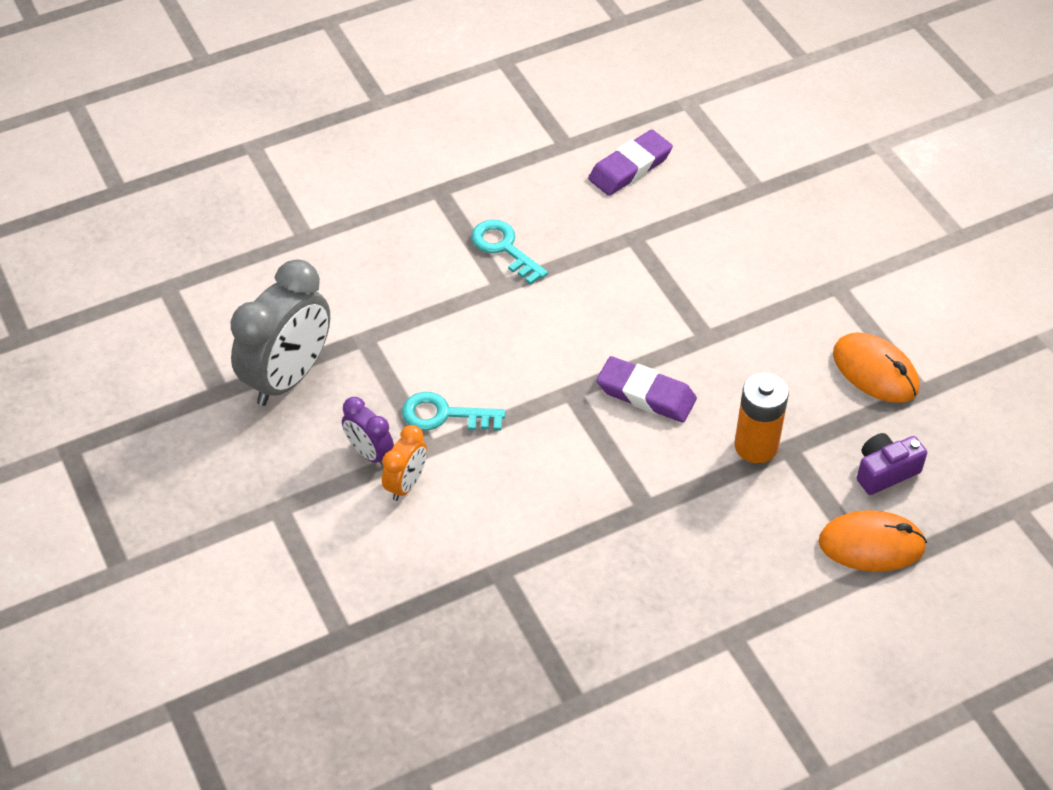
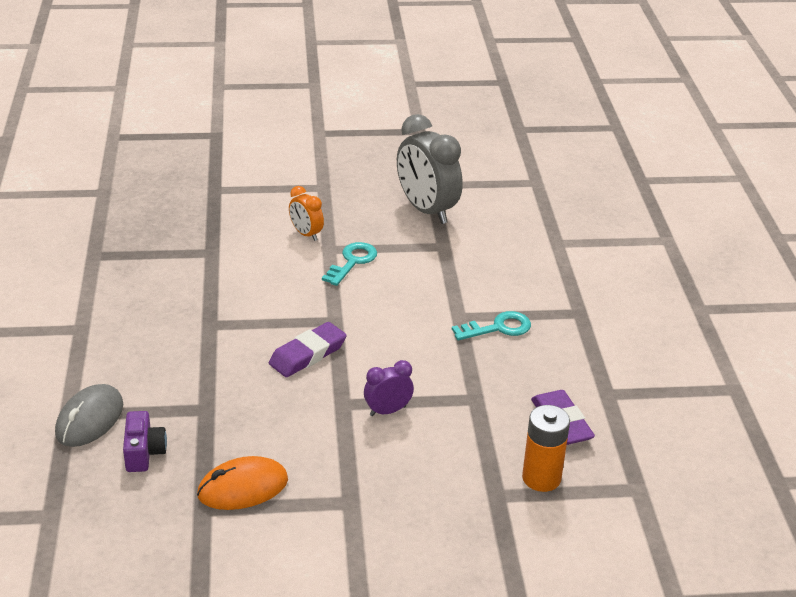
camera: 110 degrees right, 15 degrees down
purple clock [342,397,394,467] -> purple clock moved to [364,360,414,416]
orange battery [735,373,789,463] -> orange battery moved to [522,405,570,492]
orange mouse [818,510,927,572] -> grey mouse [55,384,123,447]

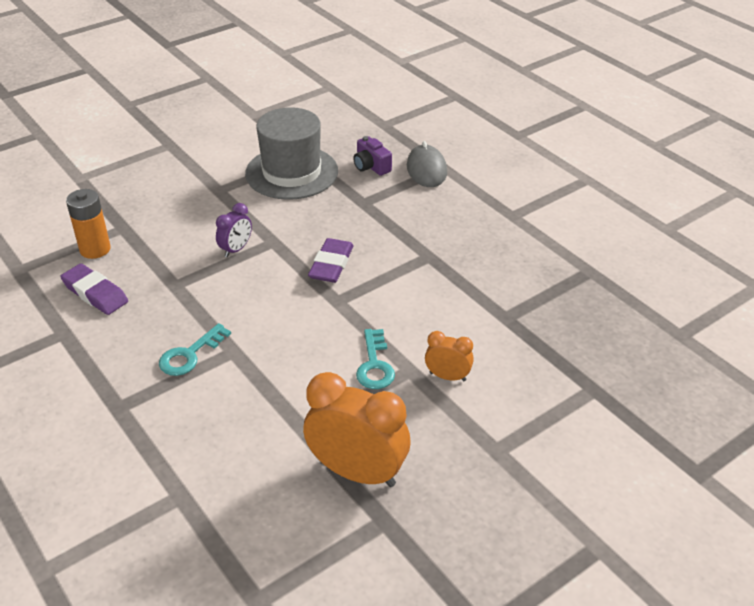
camera: 150 degrees right, 5 degrees up
orange mouse [197,456,288,510] -> grey hat [245,107,338,200]
grey clock [397,114,463,224] -> orange clock [303,372,410,487]

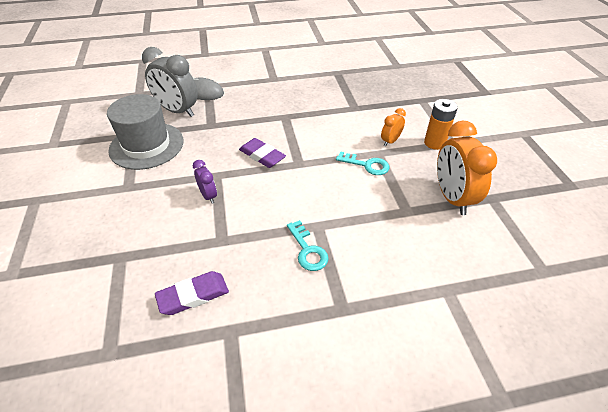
camera: 65 degrees left, 5 degrees up
orange battery [66,189,111,259] -> orange battery moved to [424,99,458,150]
orange clock [303,372,410,487] -> orange clock turned 60 degrees counterclockwise [437,121,497,215]
purple camera [353,136,392,176] -> grey clock [142,47,198,117]

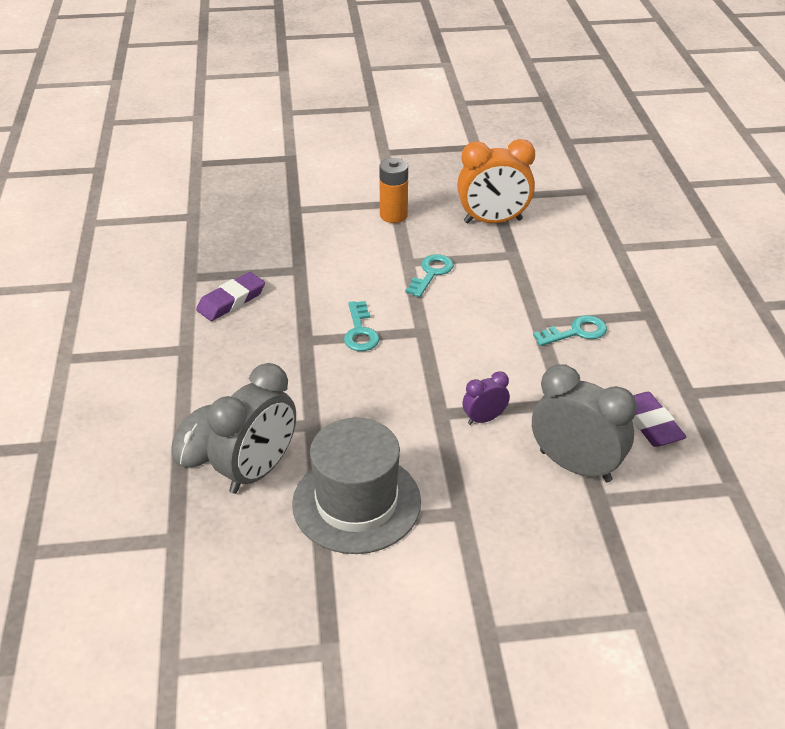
camera: 85 degrees left, 5 degrees down
purple eraser [239,138,286,168] -> purple eraser moved to [196,272,265,321]
orange clock [381,108,406,146] -> none
none -> turquoise key [344,301,380,351]
none -> grey clock [532,364,637,482]

